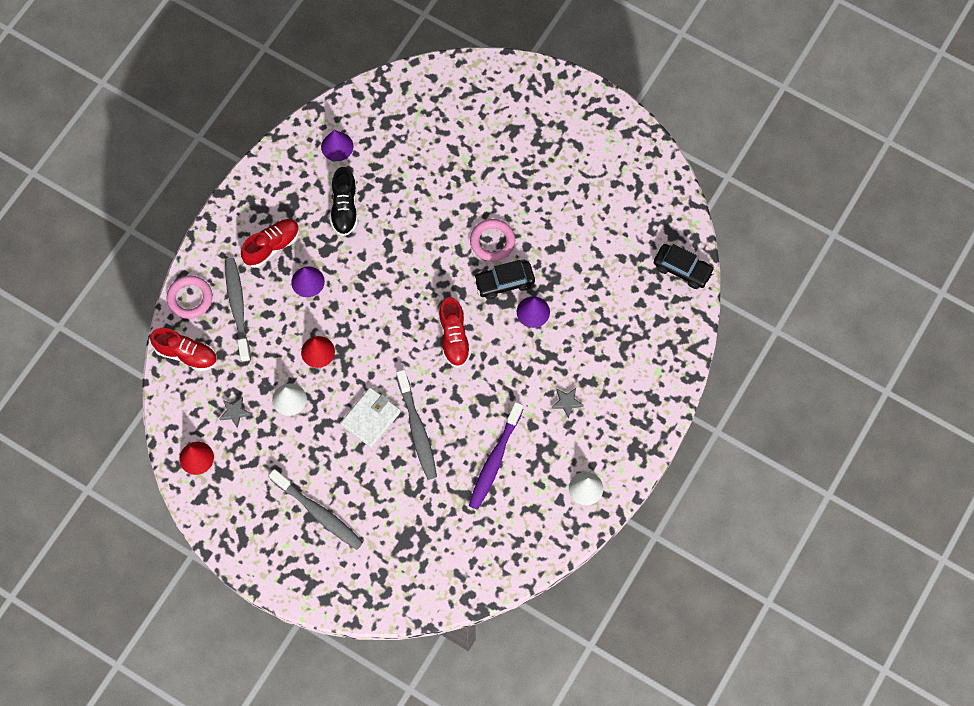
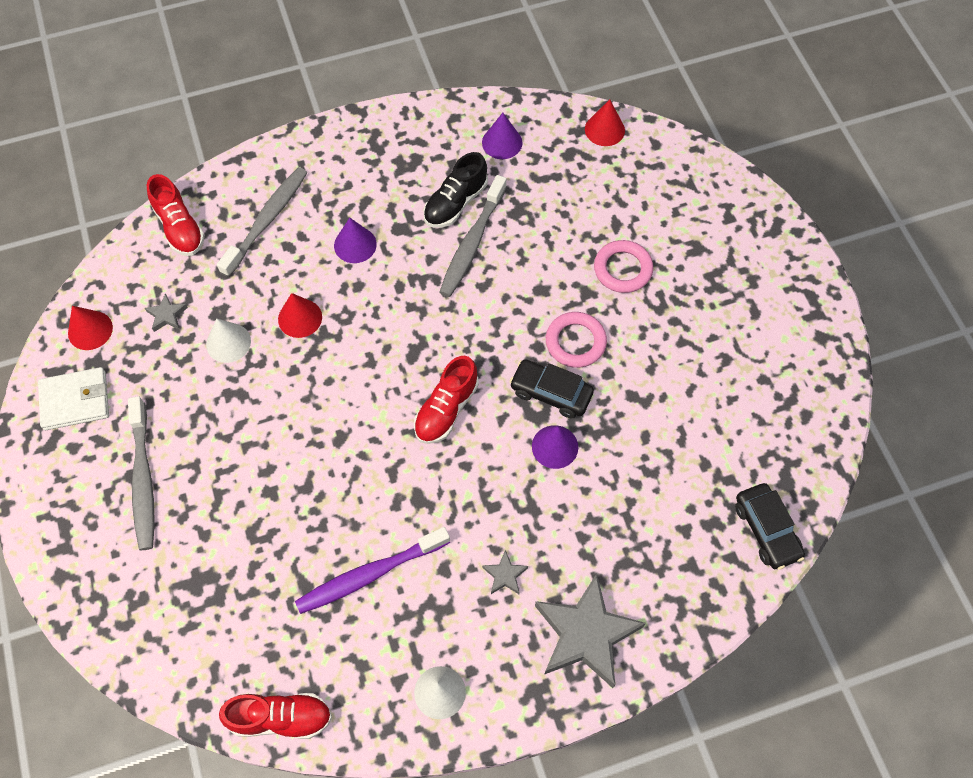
camera: 40 degrees right, 5 degrees down
pink ring [166,276,213,319] -> pink ring moved to [594,240,653,293]
red shoe [241,219,300,268] -> red shoe moved to [219,693,332,739]
white wallet [340,387,401,448] -> white wallet moved to [38,367,109,430]
grey toothbrush [396,370,437,480] -> grey toothbrush moved to [440,175,507,297]
none -> grey star [535,574,646,688]
none -> red cone [585,99,625,146]

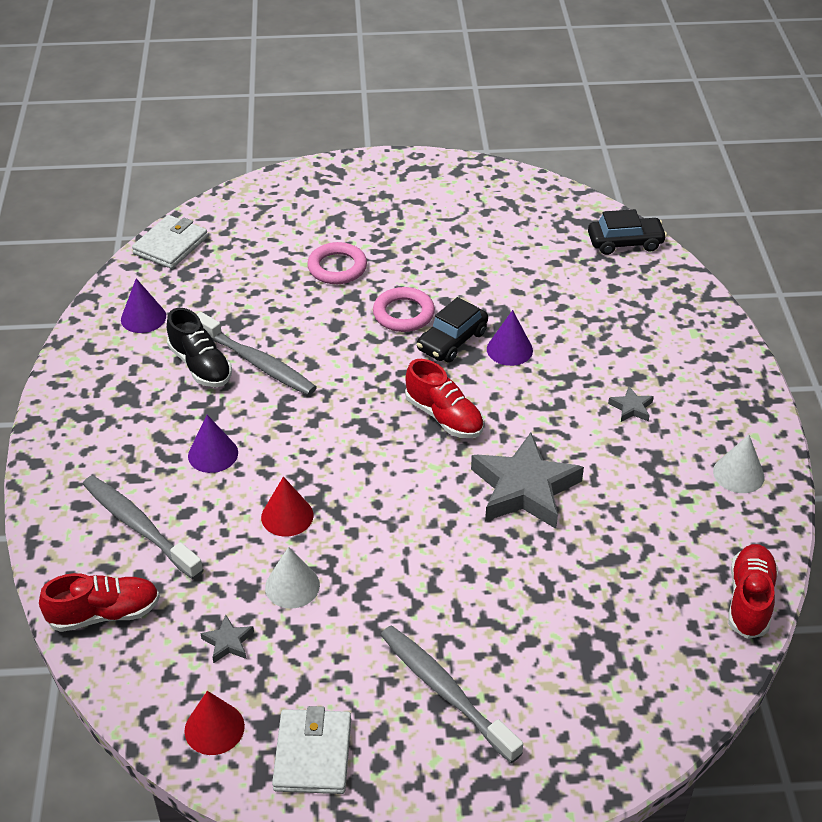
camera: 75 degrees left, 20 degrees down
grey toothbrush [128,396,155,550] -> grey toothbrush turned 135 degrees counterclockwise [381,625,523,763]
purple toothbrush [295,527,450,614] -> none
grey star [535,574,646,688] -> grey star moved to [471,432,584,529]
red cone [585,99,625,146] -> white wallet [132,215,208,269]

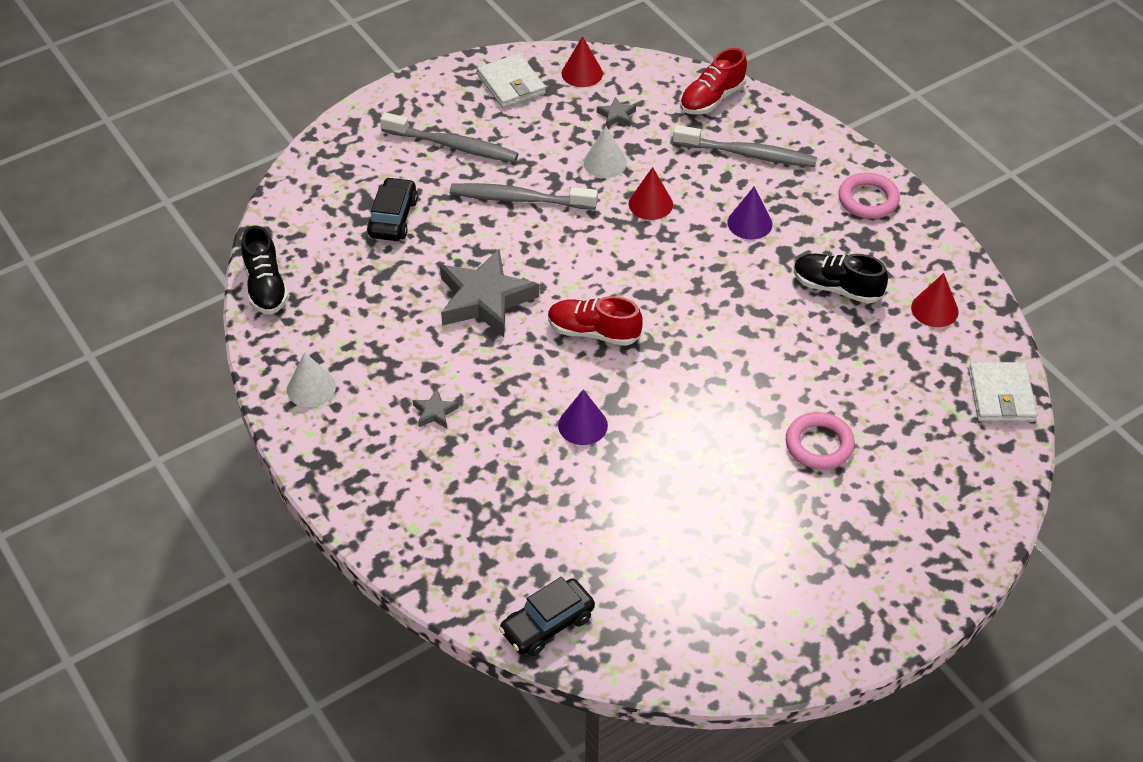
camera: 150 degrees right, 5 degrees up
purple cone [121,278,166,333] -> red cone [911,273,959,327]
grey toothbrush [197,312,317,395] -> grey toothbrush moved to [450,183,598,210]
pink ring [373,287,435,332] -> pink ring moved to [838,172,900,219]
black car [417,297,488,362] -> black car moved to [367,177,418,241]
red shoe [728,544,778,639] -> black shoe [241,225,288,315]

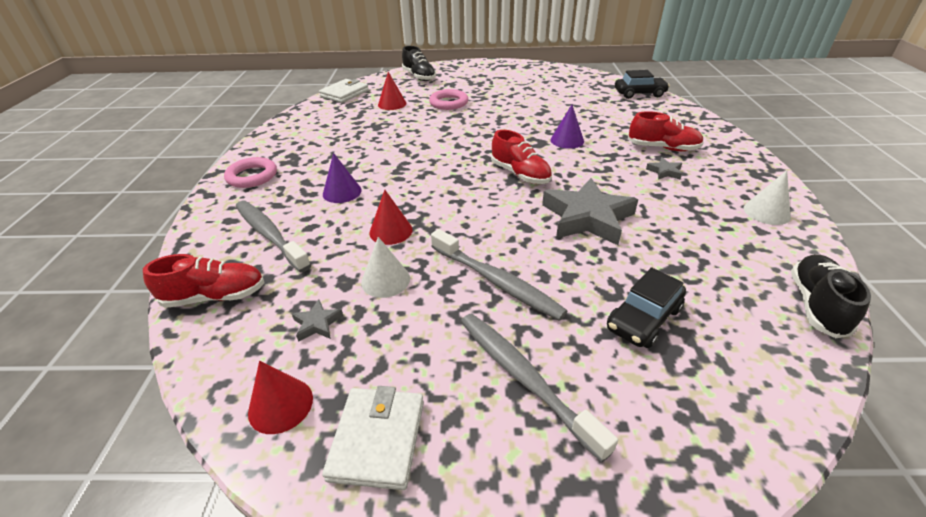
camera: 145 degrees left, 10 degrees down
black shoe [794,253,888,303] -> black shoe moved to [402,46,436,81]
red cone [911,273,959,327] -> red cone moved to [378,72,407,110]
none -> red shoe [628,111,704,151]

